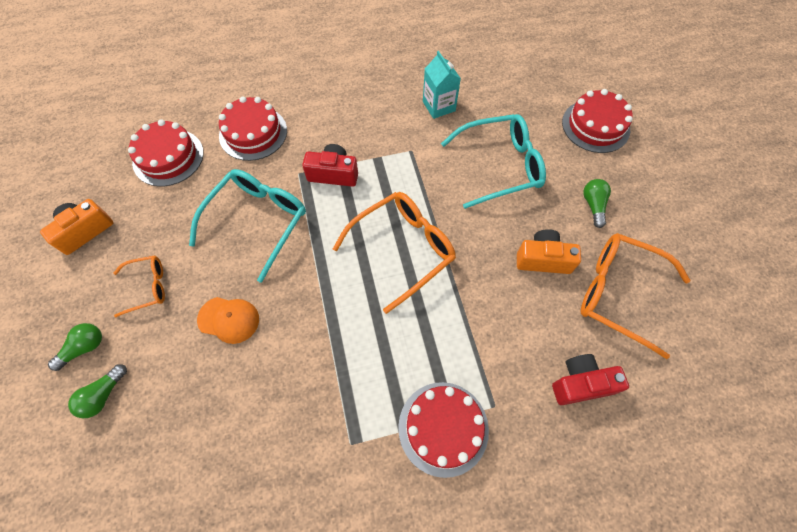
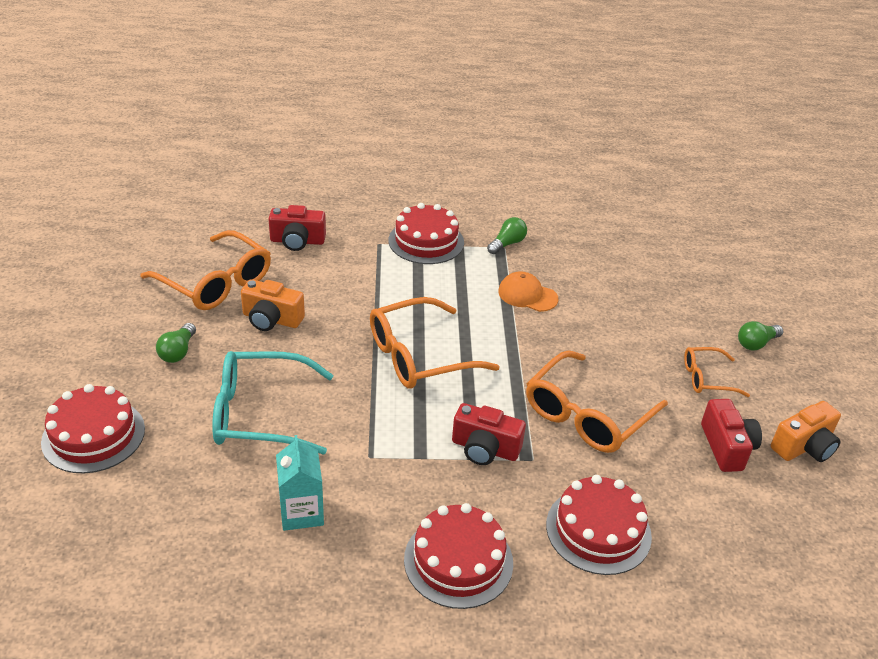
camera: 170 degrees left, 25 degrees down
green light bulb [68,364,127,418] -> green light bulb moved to [487,217,527,254]
red cake [128,119,204,186] -> red cake moved to [404,503,513,609]
turquoise glasses [189,169,306,283] -> orange glasses [526,351,668,453]
orange cap [197,297,259,344] -> orange cap moved to [498,271,558,312]
none -> red camera [701,399,762,472]

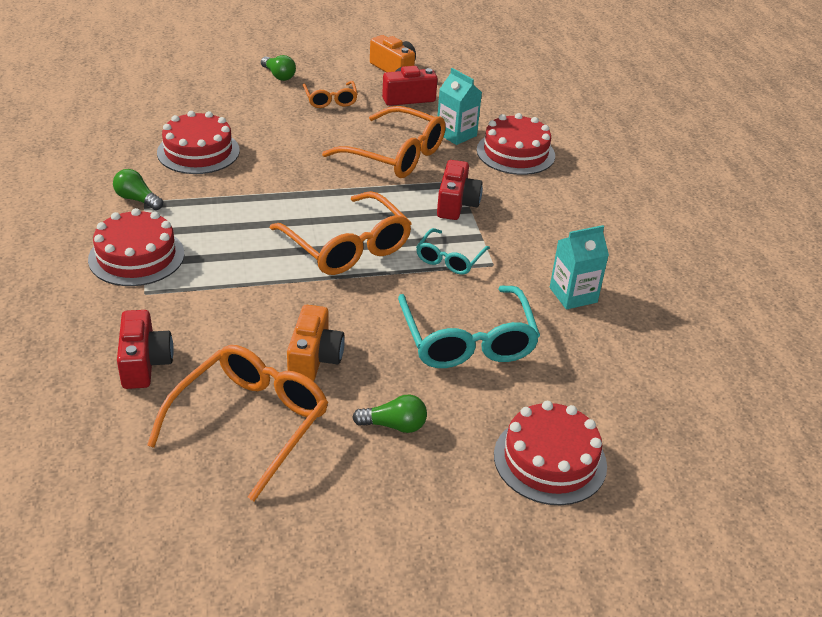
camera: 100 degrees left, 0 degrees up
red cake [404,503,513,609] -> red cake moved to [157,111,240,174]
orange cap [498,271,558,312] -> none
none -> turquoise glasses [416,228,490,275]
none -> turquoise carton [437,68,482,145]

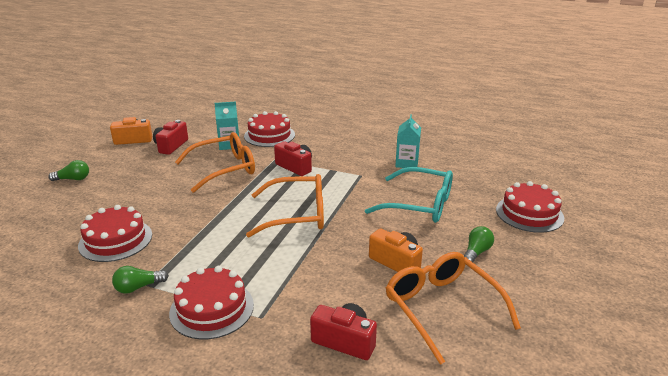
camera: 55 degrees left, 10 degrees down
orange glasses [303,81,358,108] -> none
turquoise glasses [416,228,490,275] -> none

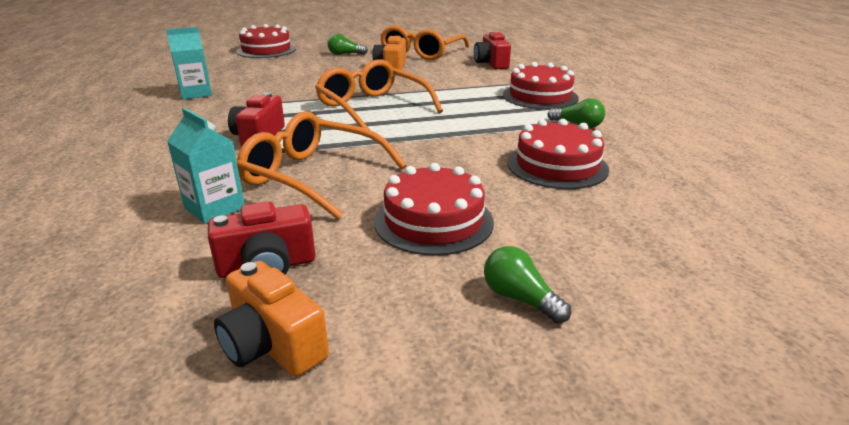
camera: 125 degrees left, 0 degrees up
red cake [244,111,295,147] -> red cake moved to [374,163,494,256]
turquoise glasses [365,167,453,223] -> none

